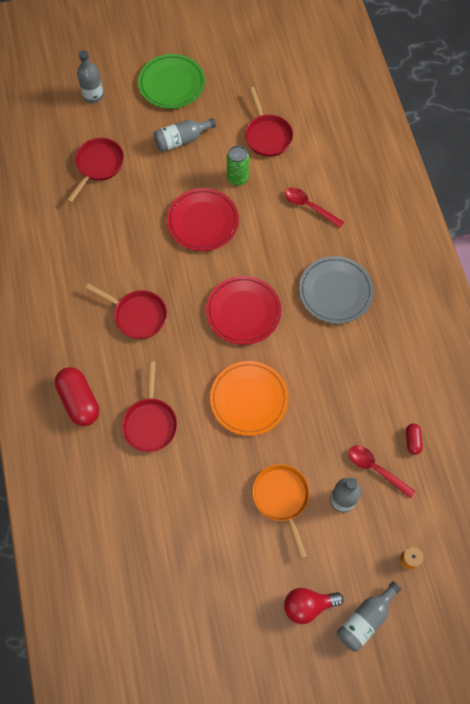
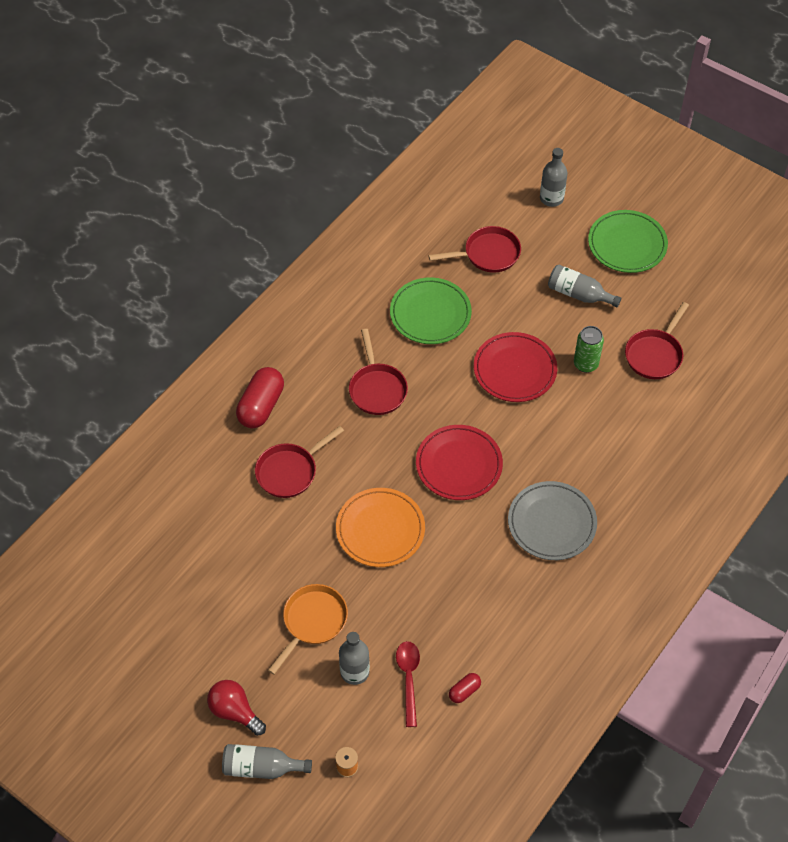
camera: 50 degrees right, 10 degrees down
red spoon [285,187,344,228] -> none
none -> green plate [390,277,472,344]

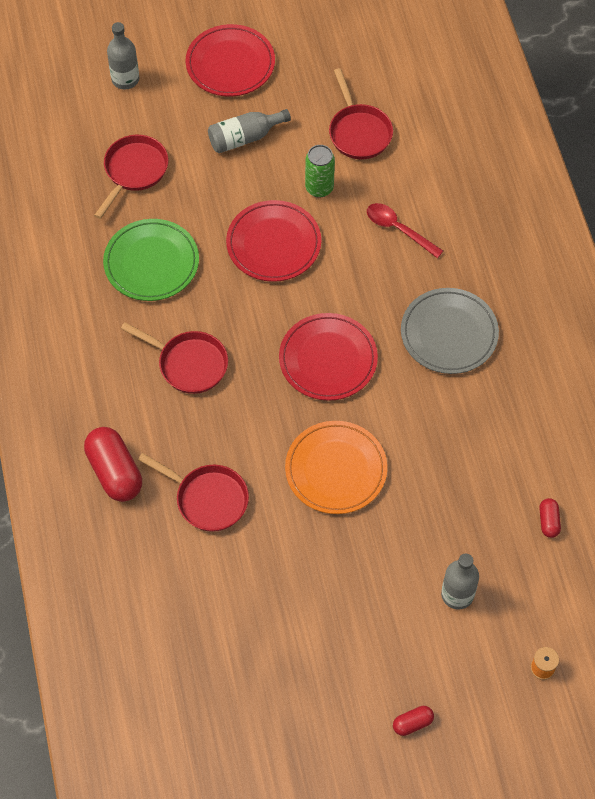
camera: 50 degrees left, 5 degrees up
red light bulb [207,680,266,736] -> red capsule [393,706,434,736]
grey bottle [222,744,312,779] -> none
red pan [255,426,344,498] -> red pan turned 60 degrees counterclockwise [138,453,249,532]
orange pan [268,584,348,675] -> none
red spoon [396,641,420,727] -> red spoon moved to [367,203,443,258]
green plate [588,210,668,273] -> red plate [186,24,275,97]

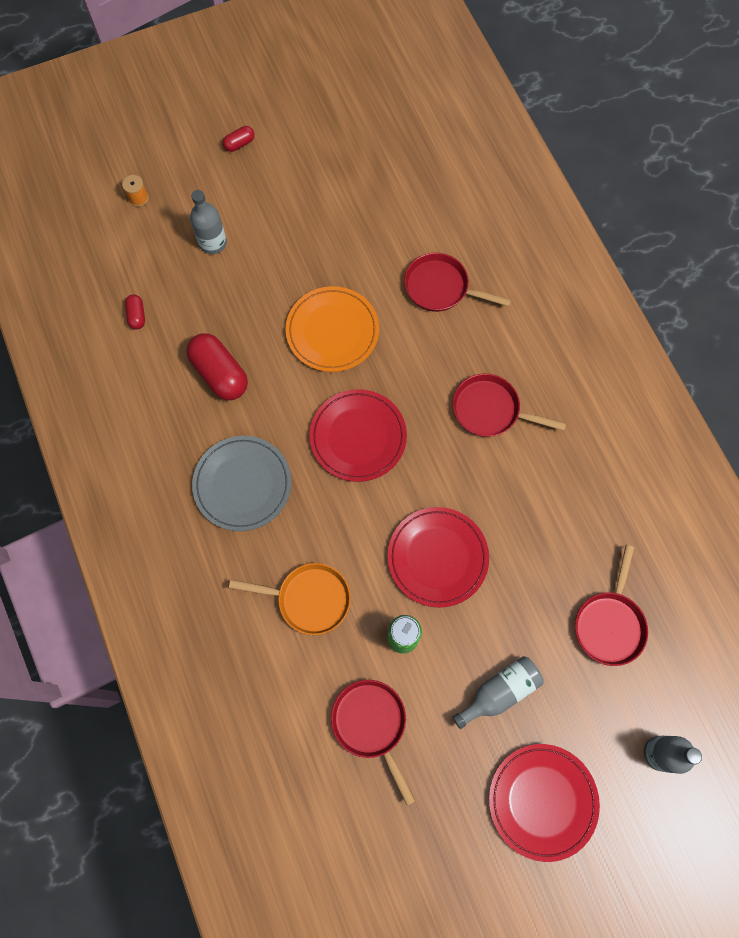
camera: 170 degrees right, 10 degrees up
red capsule [84,427,142,502] -> red capsule moved to [186,333,248,400]
green plate [103,219,199,301] -> none
red spoon [367,203,443,258] -> orange pan [229,563,351,635]

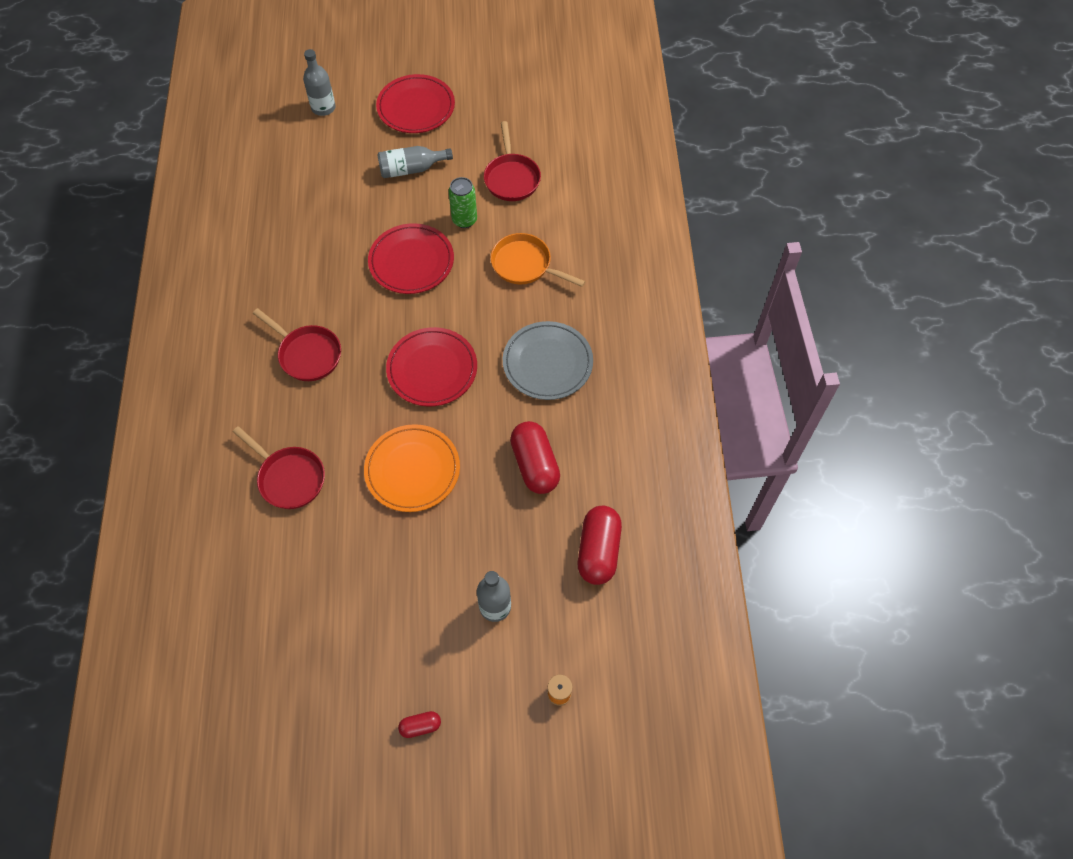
camera: 160 degrees left, 10 degrees down
red capsule [125,294,145,329] -> red capsule [578,506,622,585], size x2.05
red pan [575,545,648,666] -> none

